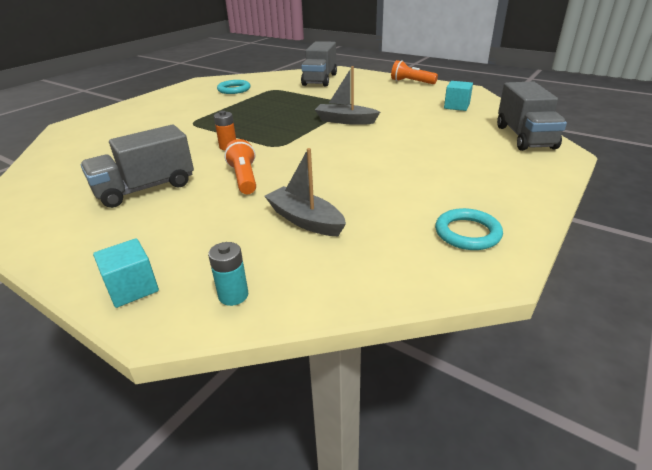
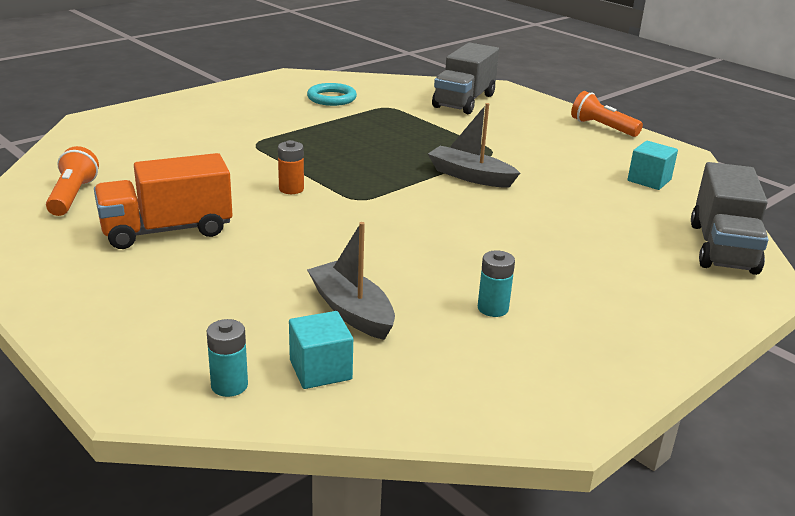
camera: 10 degrees right, 5 degrees down
grey truck [80,125,194,208] -> orange truck [94,153,232,249]
turquoise cube [93,238,159,308] -> turquoise cube moved to [289,311,353,389]
orange flashlight [224,139,256,194] -> orange flashlight moved to [46,146,99,216]
turquoise ring [435,208,503,250] -> none
none -> turquoise battery [478,250,515,317]

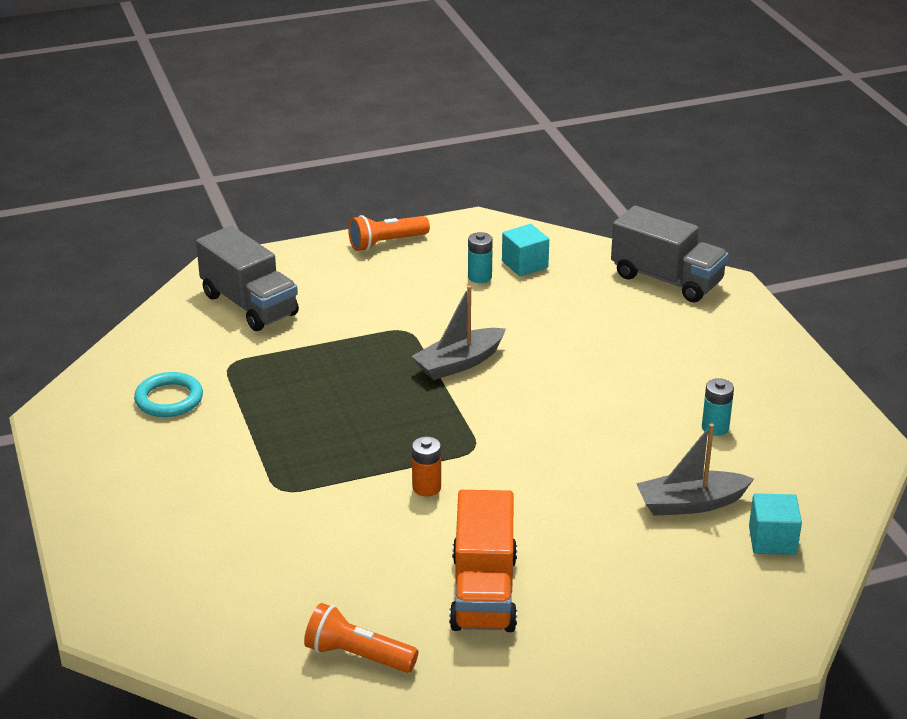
camera: 65 degrees left, 5 degrees up
turquoise battery [207,319,248,397] -> turquoise battery moved to [468,232,493,283]

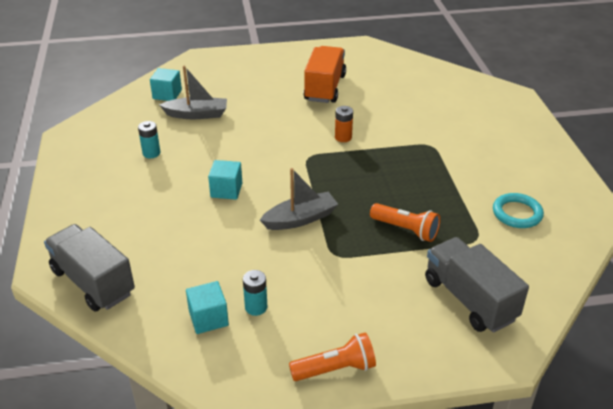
camera: 170 degrees left, 5 degrees up
orange flashlight [304,603,418,673] -> orange flashlight moved to [370,203,440,242]
none -> turquoise cube [208,160,242,200]

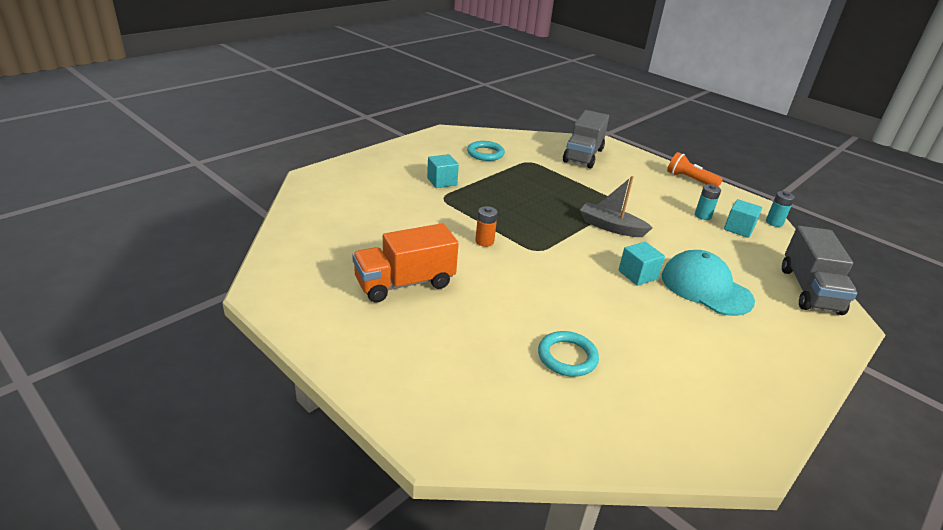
camera: 130 degrees left, 5 degrees down
turquoise battery [138,121,160,158] -> turquoise battery moved to [766,191,795,227]
turquoise cube [150,68,182,101] -> turquoise cube moved to [427,154,459,188]
grey boat [159,66,227,119] -> turquoise ring [538,331,599,377]
orange flashlight [370,203,440,242] -> none
none -> turquoise cap [661,250,755,316]

